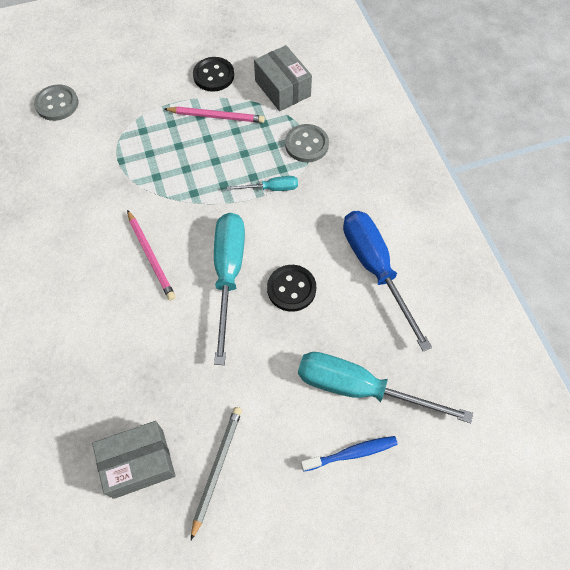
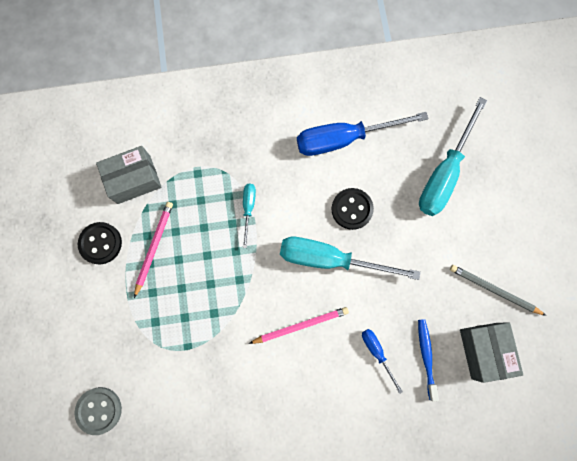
camera: 80 degrees left, 15 degrees up
grey button [285,124,329,163] -> none
blue toothbrush [301,436,398,472] -> blue toothbrush moved to [418,319,439,402]
none -> blue screwdriver [362,329,403,394]

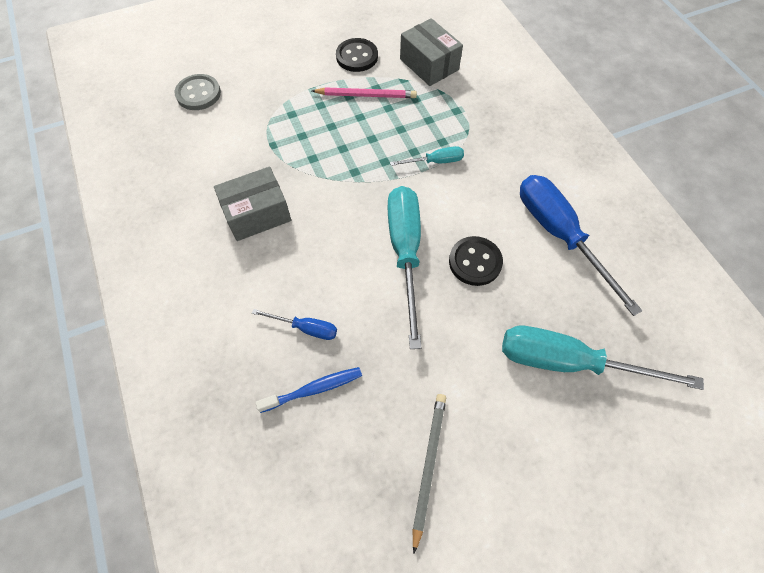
camera: 75 degrees right, 15 degrees down
pink pencil [249,307,349,344] -> none
blue screwdriver [362,329,403,394] -> blue screwdriver turned 60 degrees clockwise [252,309,337,340]
grey box [460,323,523,383] -> grey box moved to [214,167,291,241]

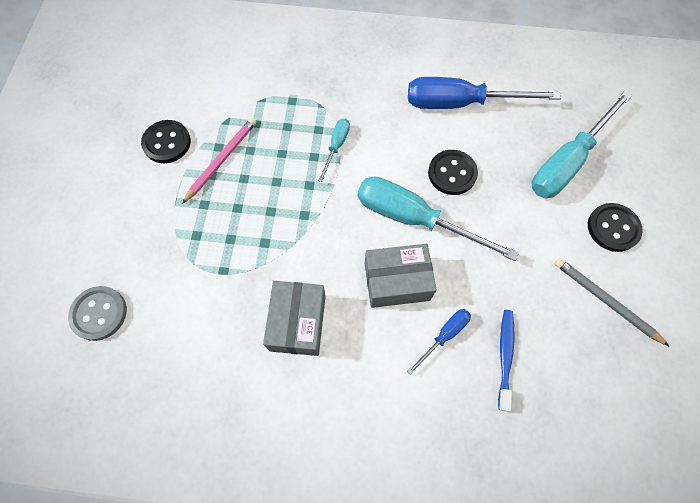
camera: 60 degrees left, 5 degrees up
grey box [400,18,463,86] -> grey box moved to [365,244,437,308]
none -> black button [588,203,643,252]

